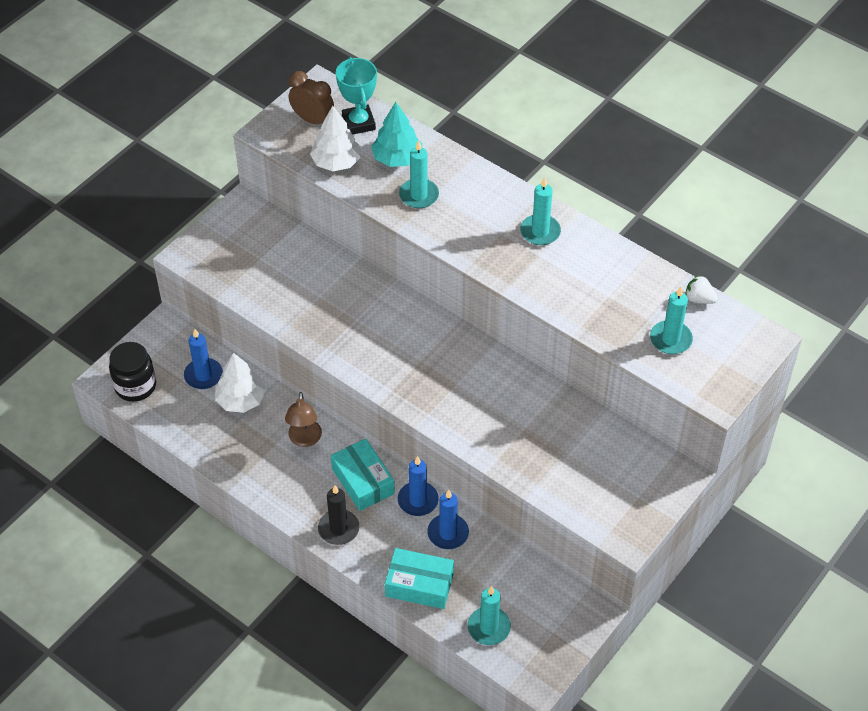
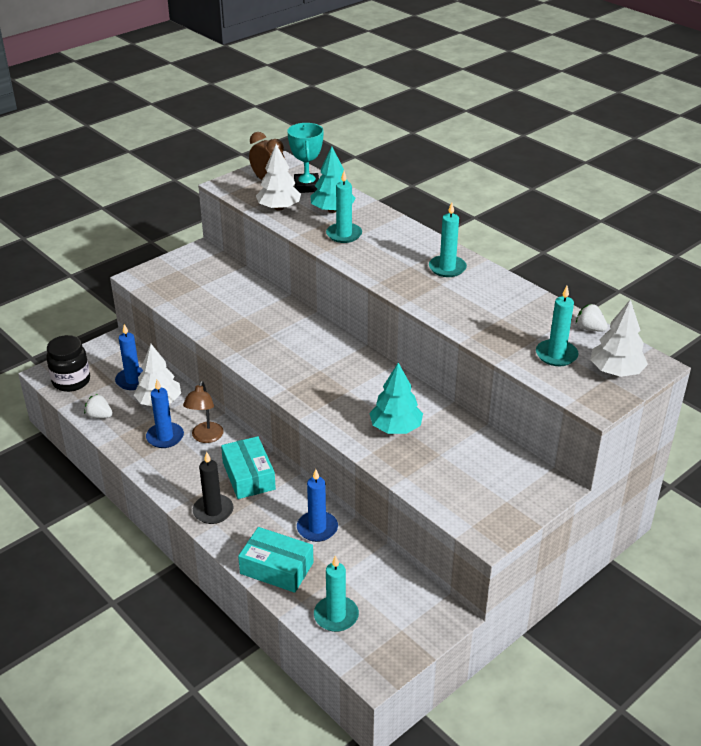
camera: 10 degrees right, 15 degrees down
blue candle [398,456,439,516] -> blue candle moved to [146,380,184,448]
none -> white strawberry [84,394,113,418]
none -> turquoise tree [369,363,423,434]
none -> white tree [590,299,648,377]

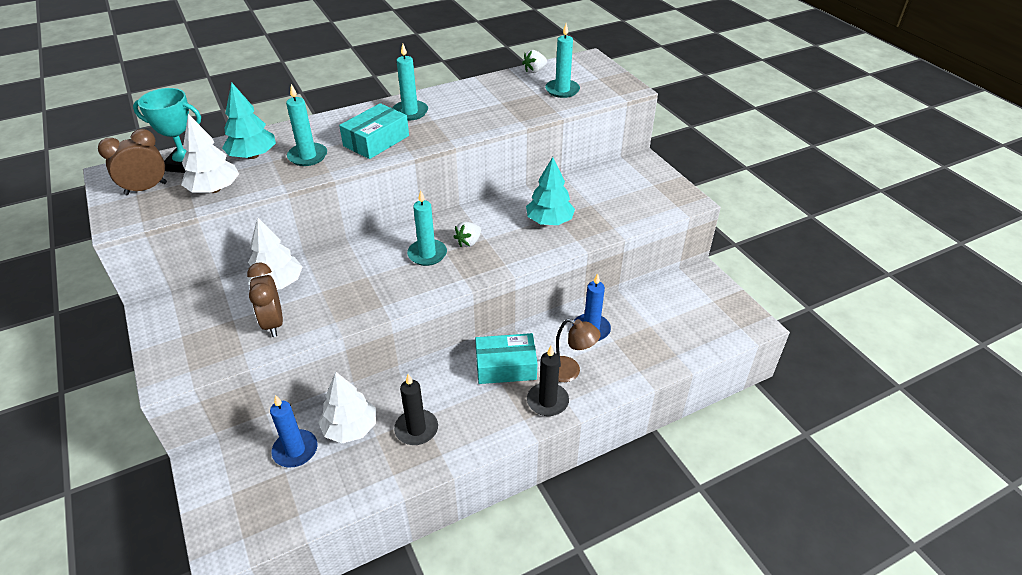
camera: 75 degrees left, 5 degrees up
black jar [46,335,90,392] -> none
white strawberry [84,394,113,418] -> white strawberry moved to [454,222,481,247]
blue candle [146,380,184,448] -> black candle [394,374,438,445]
brown lamp [183,381,224,443] -> brown lamp moved to [556,319,601,382]
turquoise box [238,527,314,593] -> turquoise box moved to [339,103,409,159]
turquoise candle [314,555,359,632] -> turquoise candle moved to [407,190,447,266]
white tree [590,299,648,377] -> white tree moved to [248,217,303,290]
none -> brown clock [247,263,283,337]

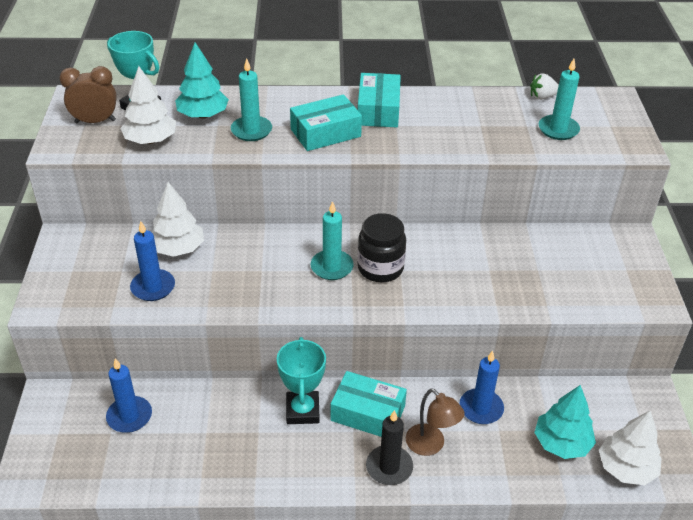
camera: 25 degrees right, 0 degrees up
brown clock [247,263,283,337] -> blue candle [130,221,175,301]
white tree [318,372,376,443] -> white tree moved to [599,411,661,485]
turquoise candle [392,44,428,121] -> turquoise box [358,73,401,127]
black candle [394,374,438,445] -> none
white strawberry [454,222,481,247] -> black jar [357,213,406,282]
turquoise tree [526,157,575,225] -> turquoise tree moved to [534,385,596,459]
none -> turquoise trophy [277,337,326,424]

